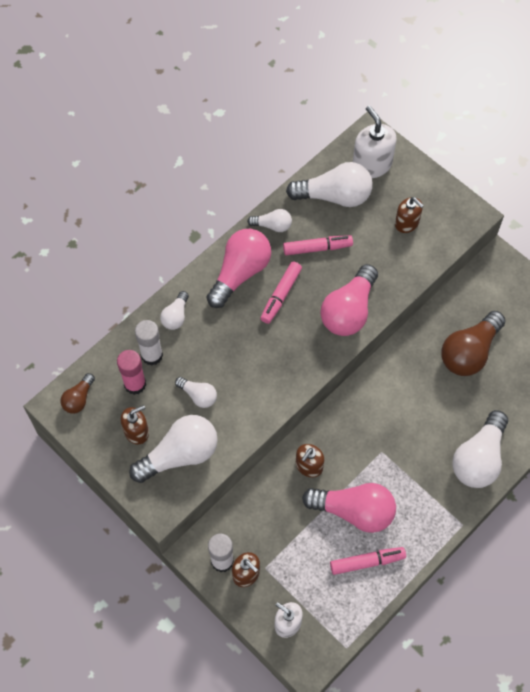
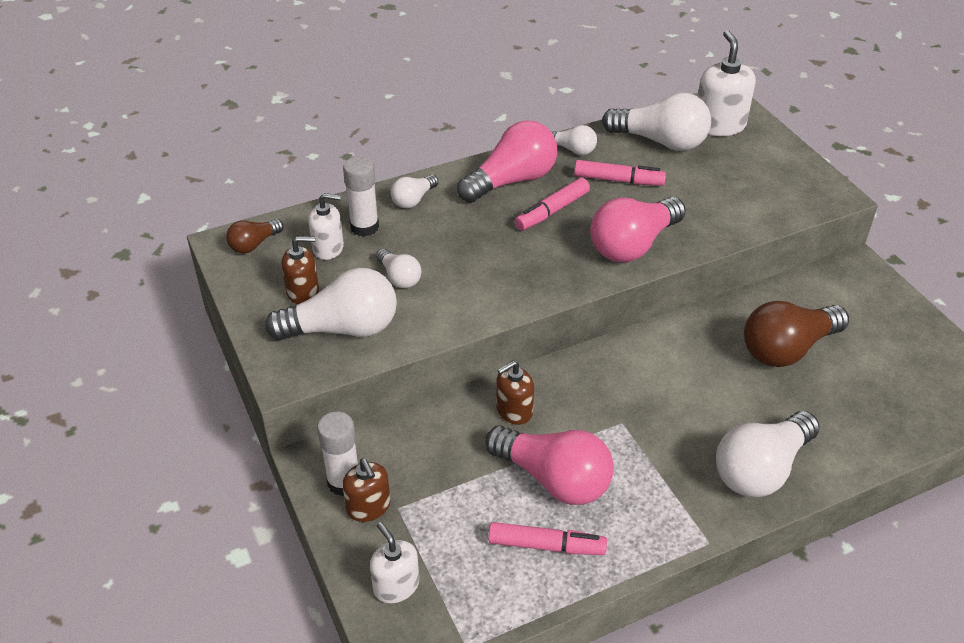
camera: 20 degrees right, 20 degrees down
pink glue stick [117,350,146,395] -> white soap dispenser [308,193,344,260]
brown soap dispenser [395,197,424,233] -> none

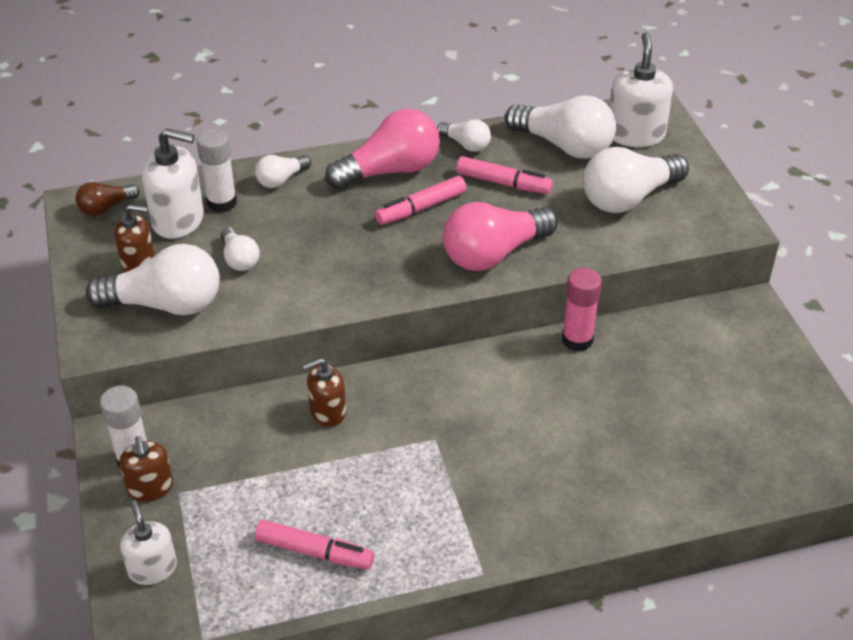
camera: 10 degrees right, 0 degrees up
white soap dispenser [308,193,344,260] -> white soap dispenser [142,128,204,239], size x1.57
pink light bulb [485,425,614,505] -> none
white light bulb [716,411,820,497] -> white light bulb moved to [583,147,689,213]
brown light bulb [744,301,849,367] -> none
none -> pink glue stick [562,268,602,351]

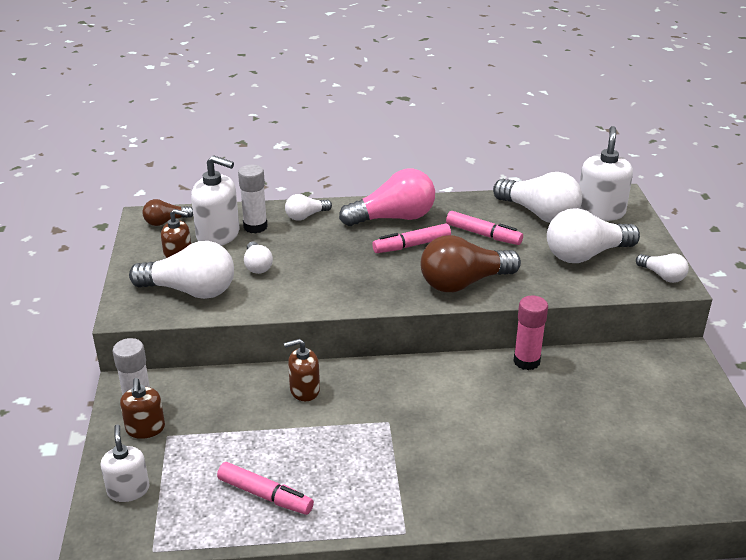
camera: 10 degrees right, 10 degrees down
white light bulb [437,119,491,152] -> white light bulb moved to [636,254,689,283]
pink light bulb [443,202,558,271] -> brown light bulb [421,235,521,292]

